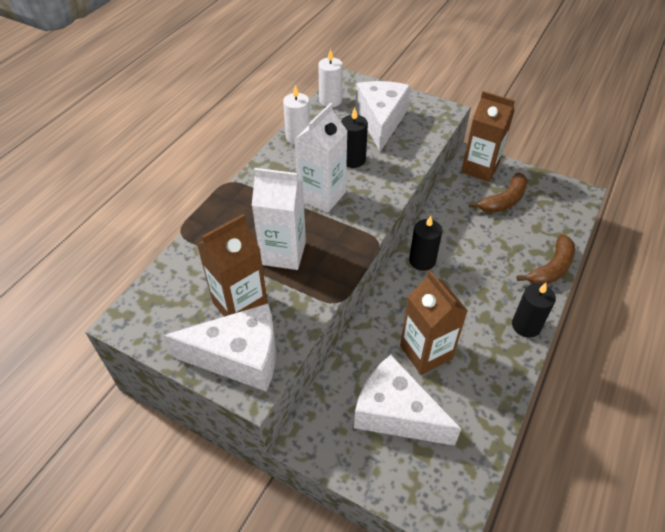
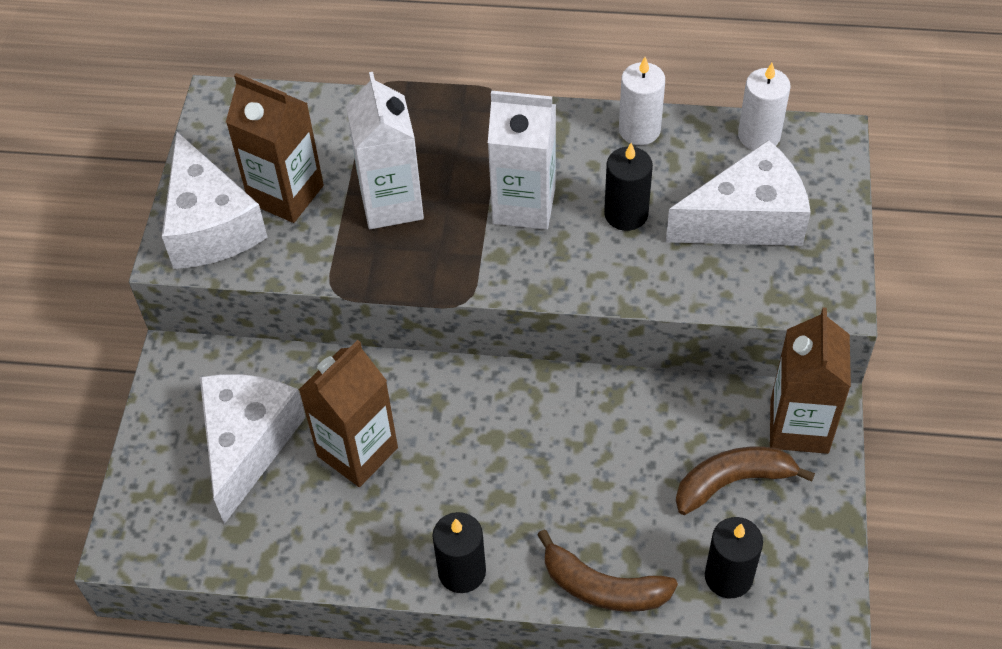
camera: 70 degrees right, 5 degrees up
black candle [409,216,442,271] -> black candle moved to [705,517,763,598]
brown banana [469,172,528,213] -> brown banana turned 135 degrees clockwise [676,447,815,515]

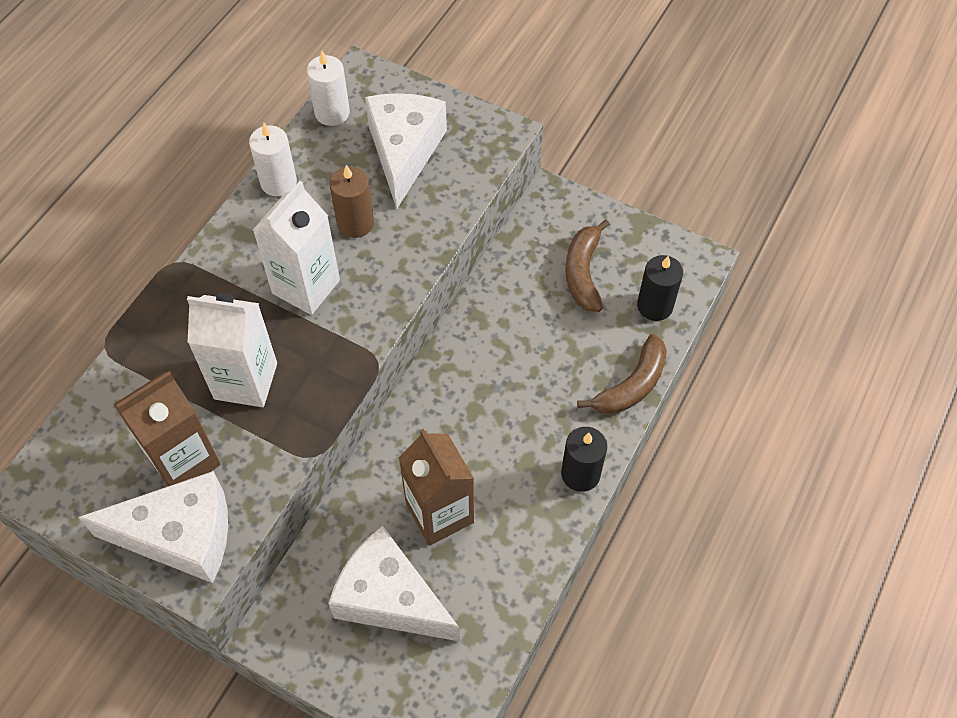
camera: 70 degrees left, 5 degrees up
black candle [604,143,653,231] -> brown candle [330,165,374,238]
brown carton [770,308,851,454] -> none

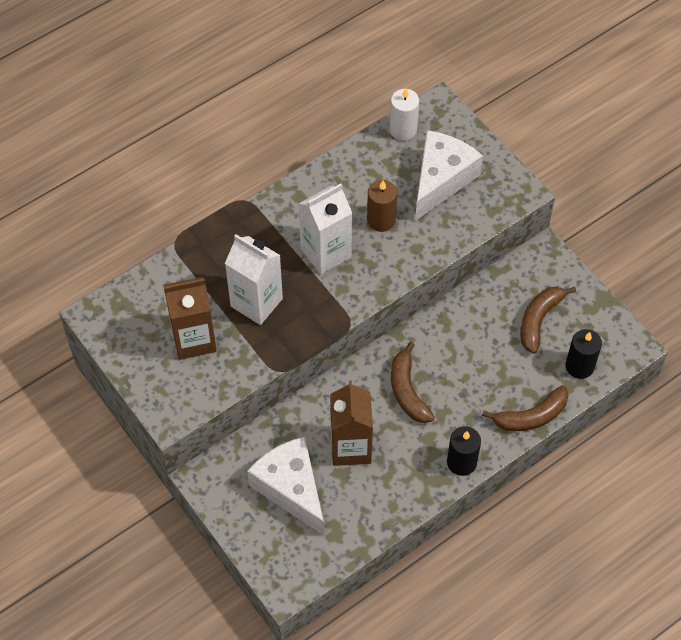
camera: 25 degrees right, 0 degrees up
white cheese [78,471,228,583] -> none
white candle [249,123,297,196] -> none
none -> brown banana [391,342,435,423]

